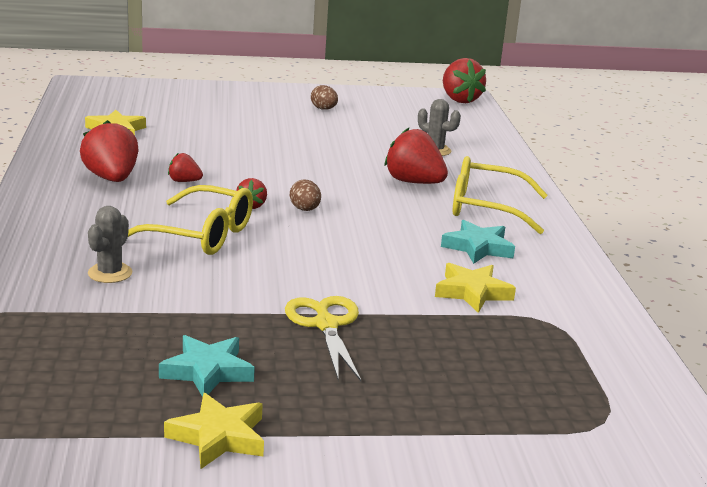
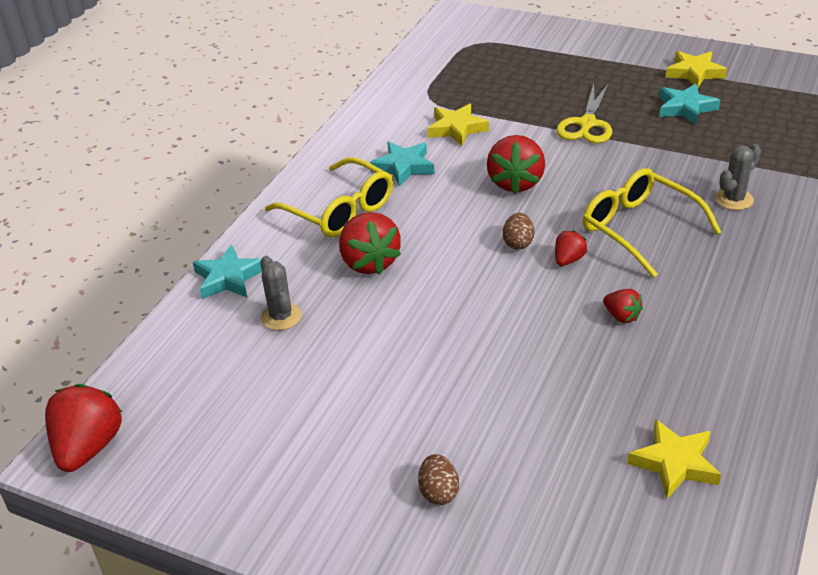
camera: 145 degrees left, 15 degrees up
red strawberry [80,120,138,182] -> red strawberry moved to [487,135,545,194]
brown egg [311,85,338,110] -> brown egg moved to [418,454,459,505]
none -> turquoise star [193,245,262,299]

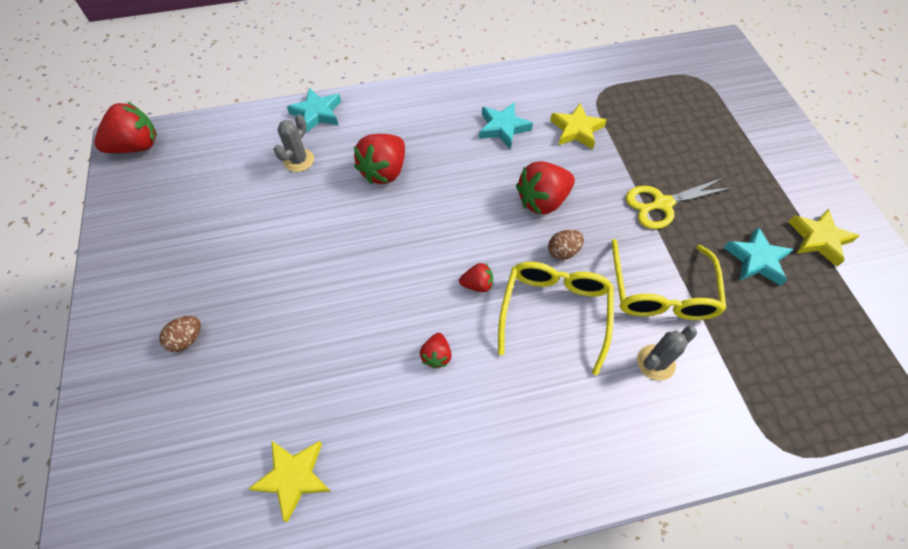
camera: 50 degrees right, 20 degrees up
yellow glasses [265,157,393,238] -> yellow glasses moved to [612,239,727,320]
brown egg [503,213,534,250] -> brown egg moved to [548,230,584,260]
grey cactus [715,144,761,210] -> grey cactus turned 45 degrees counterclockwise [637,326,697,381]

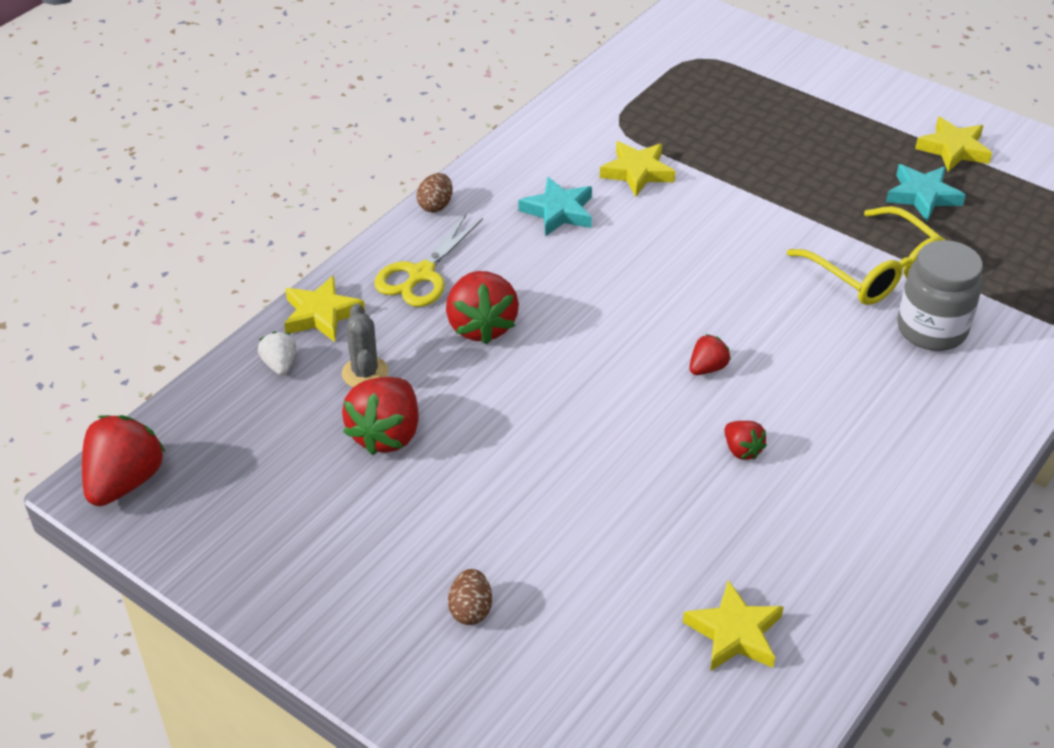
camera: 40 degrees left, 15 degrees down
turquoise star [287,88,341,133] -> yellow star [284,275,365,342]
yellow glasses [498,262,614,375] -> none
red strawberry [516,161,575,215] -> red strawberry moved to [342,377,419,455]
brown egg [548,230,584,260] -> brown egg moved to [417,173,453,213]
yellow scissors [626,177,732,229] -> yellow scissors moved to [374,213,483,307]
grey cactus [637,326,697,381] -> grey jar [897,240,983,351]
none -> white strawberry [258,331,296,375]

